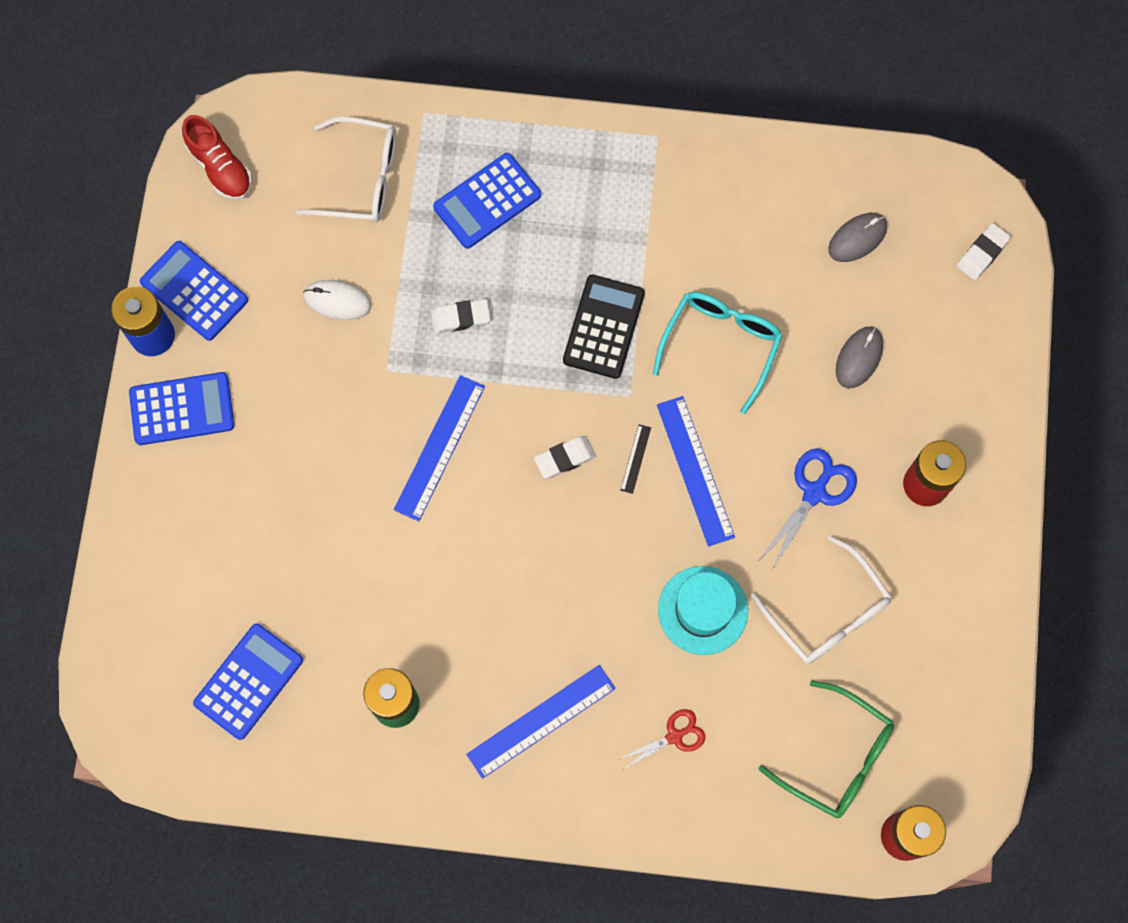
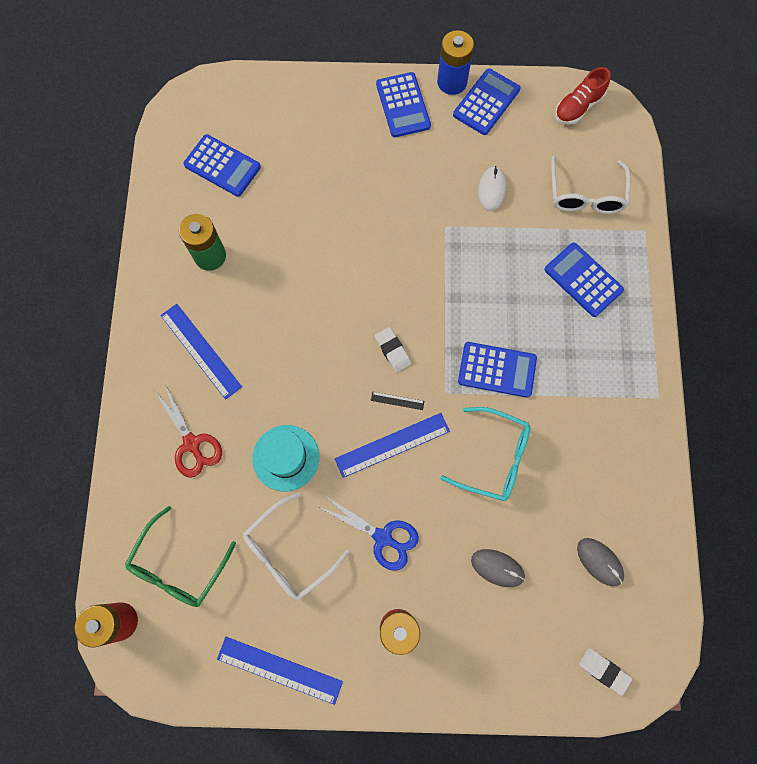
camera: 85 degrees right, 0 degrees up
blue ruler [394,375,485,521] -> blue ruler moved to [217,637,343,705]
white eraser [431,299,491,333] -> none
black calculator [563,275,645,379] -> blue calculator [458,342,537,398]
red scissors [620,709,705,769] -> red scissors [154,385,222,478], size x1.54

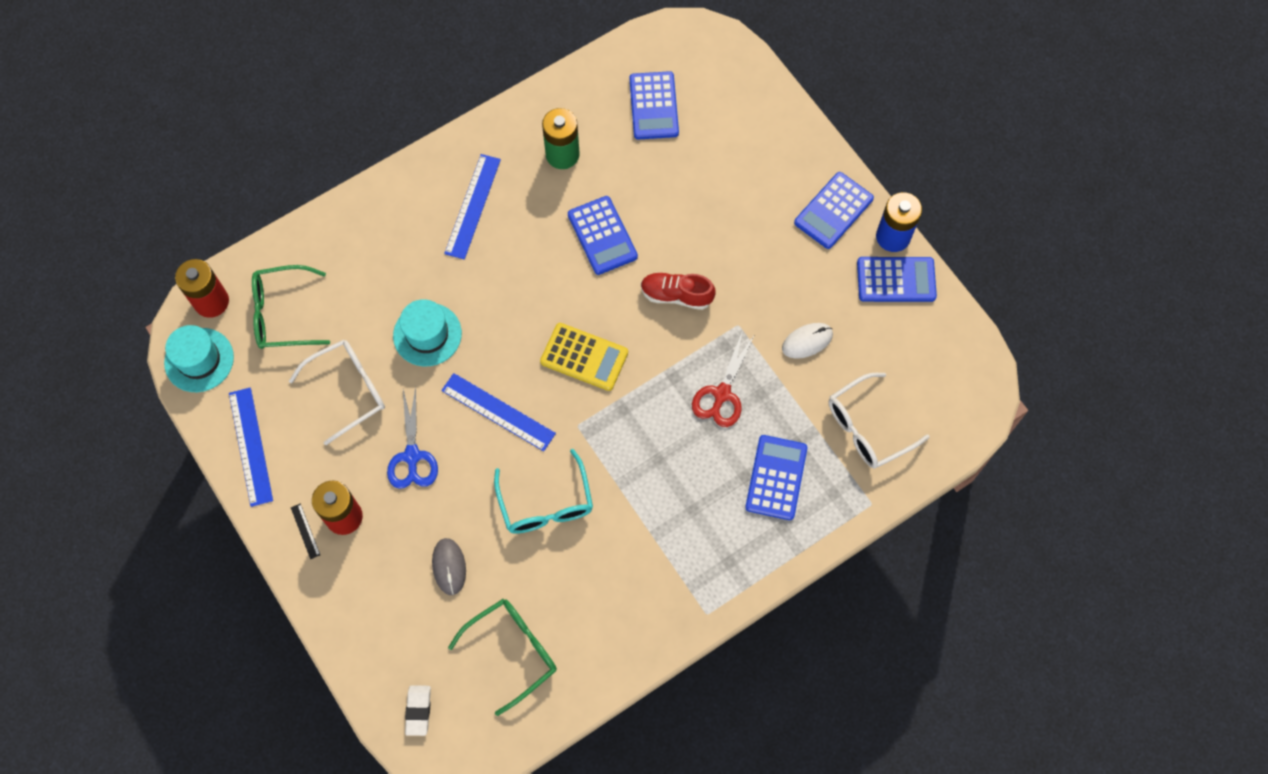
camera: 55 degrees right, 5 degrees down
red scissors [154,385,222,478] -> red scissors moved to [692,330,755,427]
white glasses [243,493,349,601] -> white glasses turned 135 degrees clockwise [289,340,385,445]
black ruler [371,392,424,410] -> black ruler moved to [291,503,320,559]
white eraser [375,327,411,372] -> yellow calculator [540,323,628,391]
blue calculator [458,342,537,398] -> blue calculator moved to [568,196,638,275]
red shoe [555,67,611,125] -> red shoe moved to [641,272,716,310]
grey mouse [577,538,624,587] -> green glasses [448,599,557,716]
none -> turquoise hat [164,325,234,392]

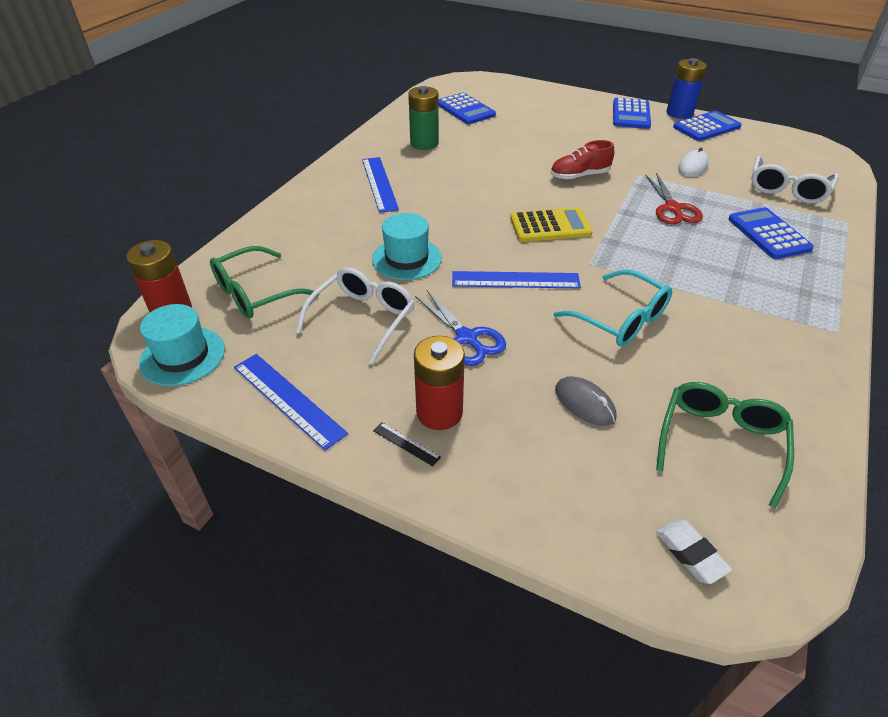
camera: 30 degrees left, 25 degrees down
blue calculator [568,196,638,275] -> none

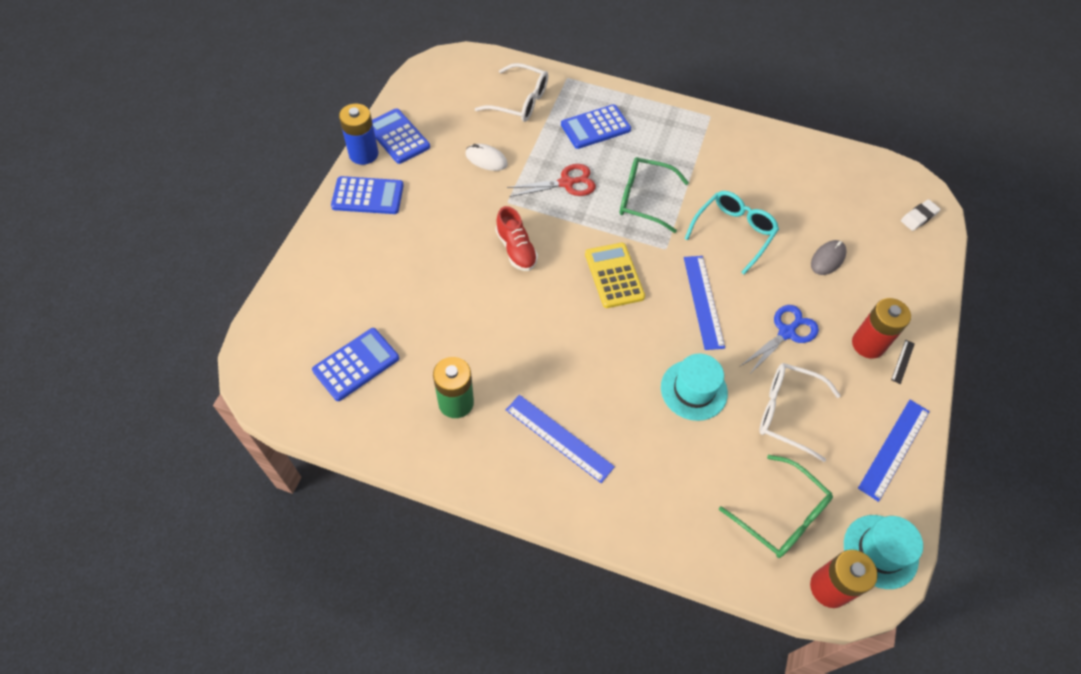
camera: 100 degrees left, 15 degrees up
blue ruler [362,157,399,213] -> blue ruler turned 60 degrees clockwise [506,395,615,483]
green glasses [656,382,794,508] -> green glasses moved to [620,157,689,233]

